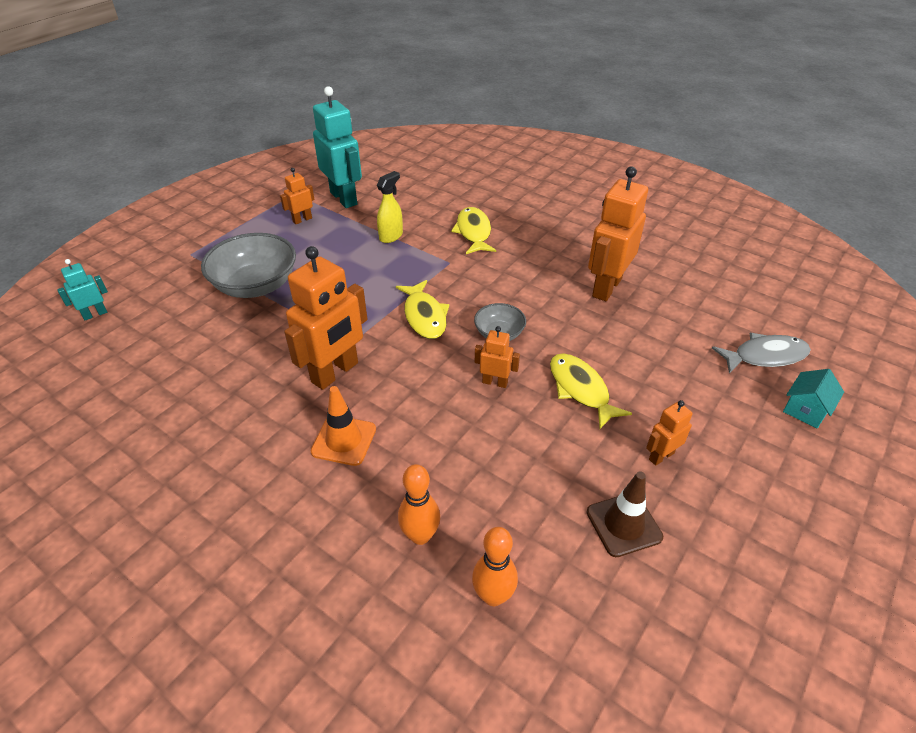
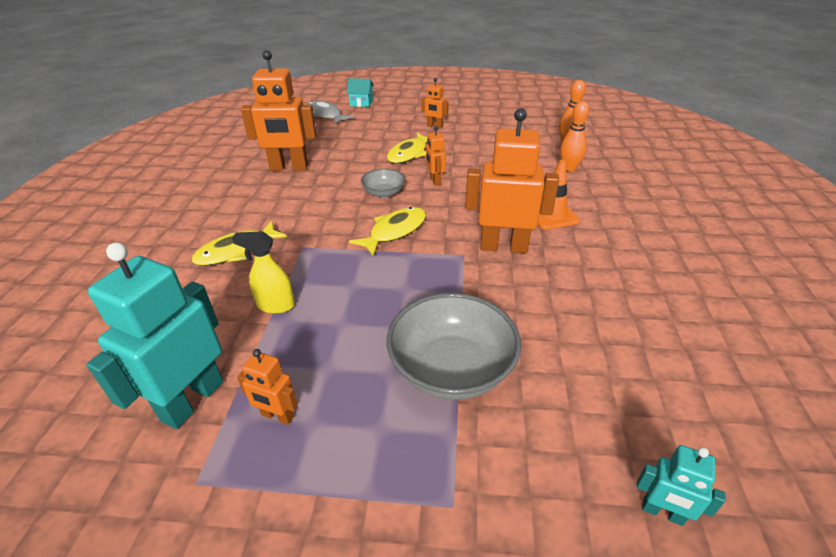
camera: 120 degrees left, 5 degrees down
brown traffic cone [587,472,663,557] -> none

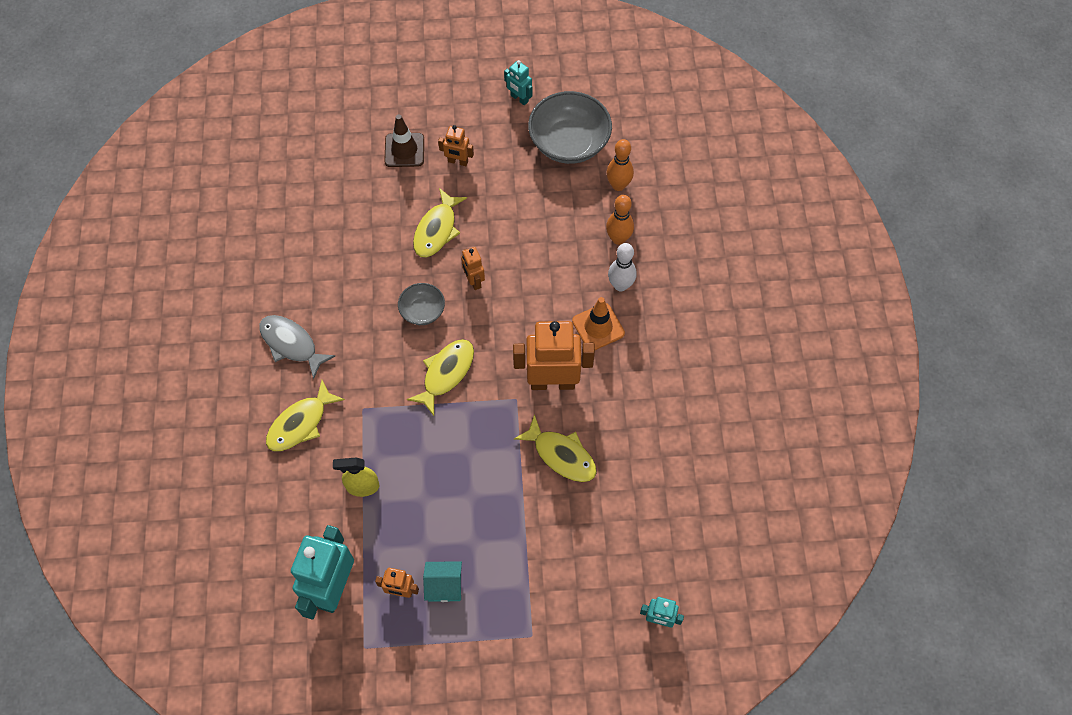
camera: 10 degrees left, 25 degrees up
orange robot [241,50,317,171] -> none
grey fish [307,100,354,124] -> grey fish moved to [259,315,335,380]
turquoise house [347,78,374,107] -> turquoise house moved to [423,561,462,602]
grey bowl [387,293,521,400] -> grey bowl moved to [528,91,612,164]
none -> brown traffic cone [384,115,424,167]
none -> turquoise robot [504,60,533,105]
none -> yellow fish [514,414,597,482]
none -> white bowling pin [608,243,637,291]

